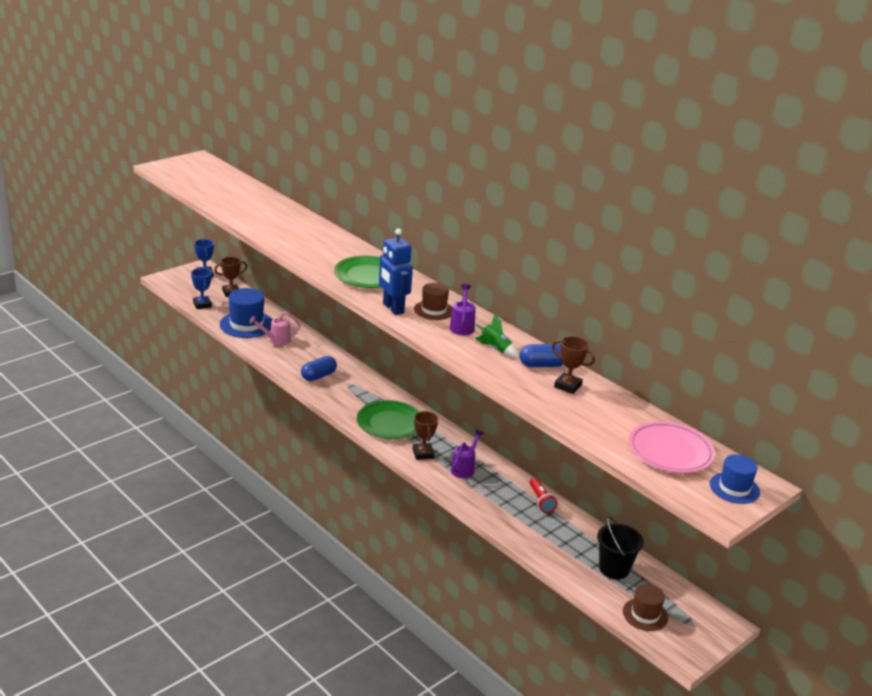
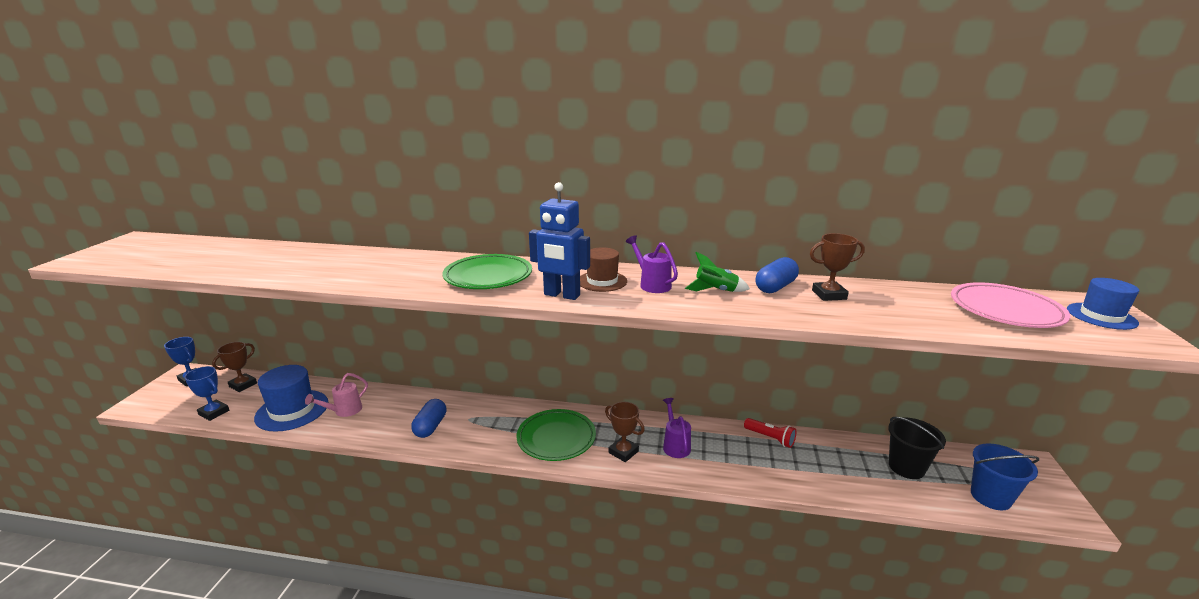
camera: 35 degrees left, 5 degrees down
brown hat [623,584,668,631] -> blue bucket [971,443,1039,510]

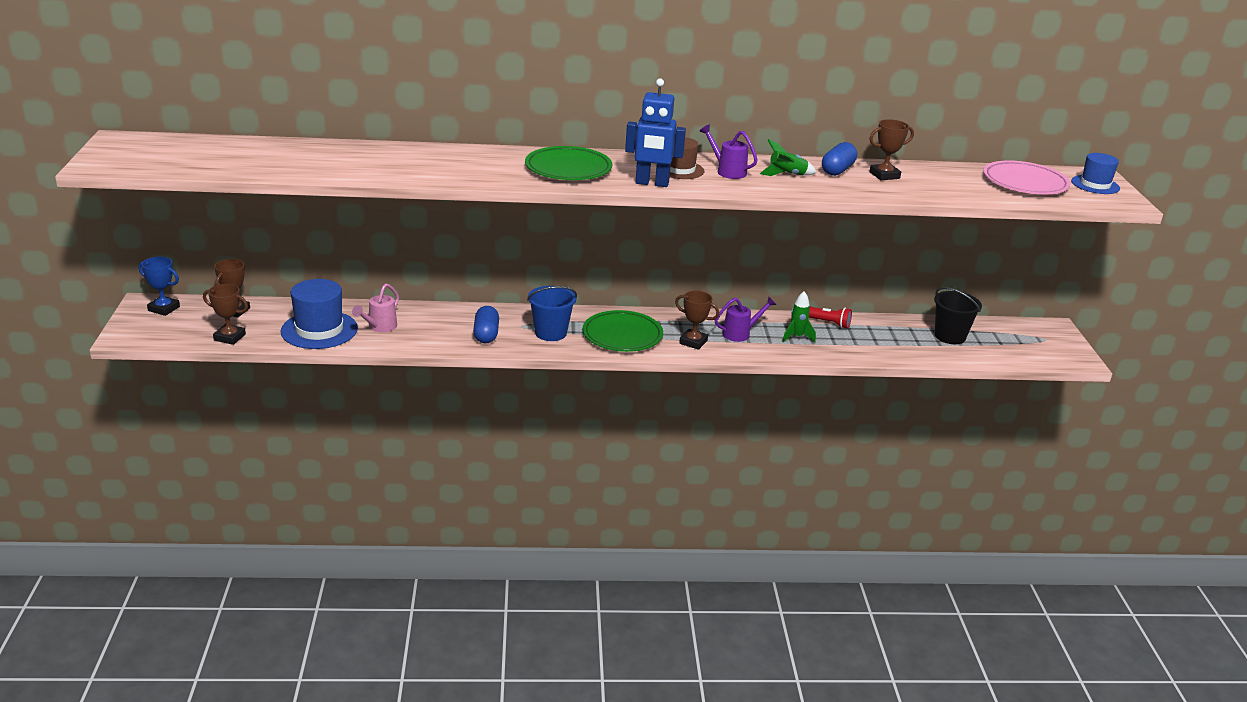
camera: 15 degrees left, 5 degrees up
blue trophy [184,366,229,421] -> brown trophy [203,284,248,345]
purple watering can [663,398,691,458] -> purple watering can turned 90 degrees clockwise [715,297,776,342]
blue bucket [971,443,1039,510] -> blue bucket moved to [527,286,577,341]
none -> green rocket [782,291,816,343]

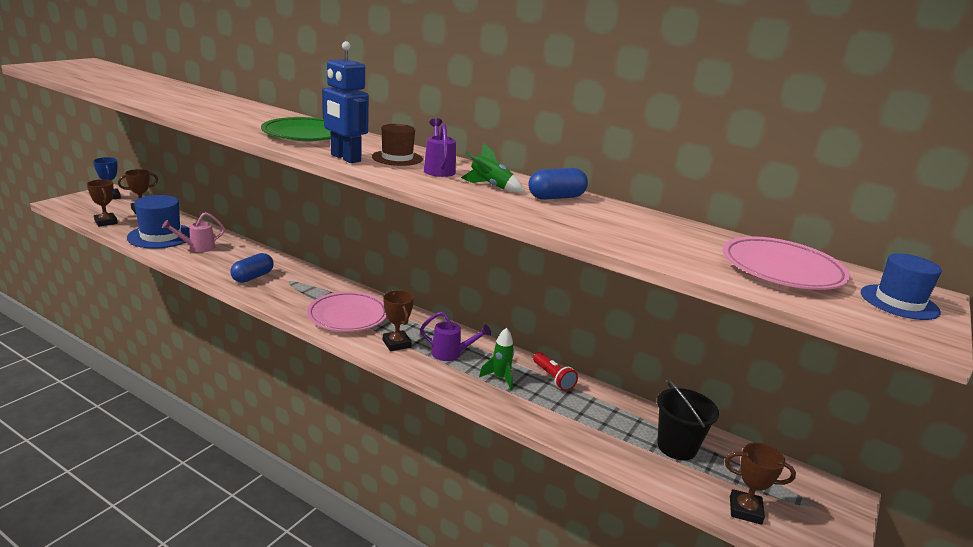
camera: 35 degrees right, 5 degrees down
blue bucket [527,286,577,341] -> none
green plate [583,310,663,352] -> pink plate [307,292,387,332]
brown trophy [869,119,914,180] -> brown trophy moved to [725,442,796,525]

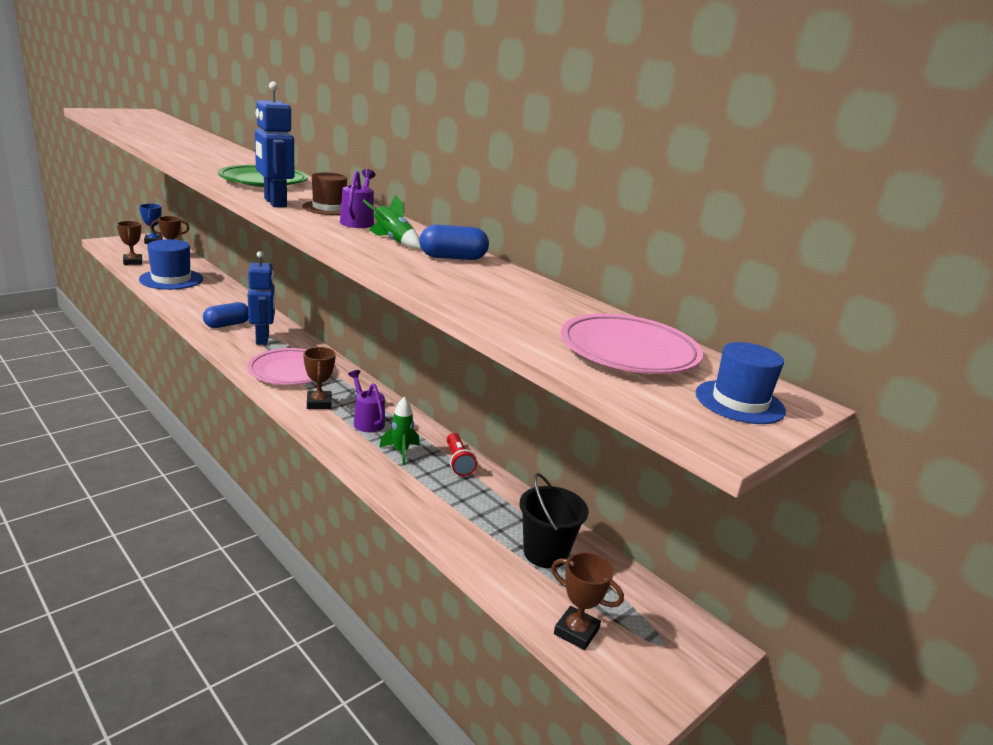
camera: 15 degrees right, 0 degrees up
pink watering can [162,212,225,252] -> none
purple watering can [420,311,491,361] -> purple watering can turned 150 degrees counterclockwise [348,370,385,432]
none -> blue robot [248,251,275,345]

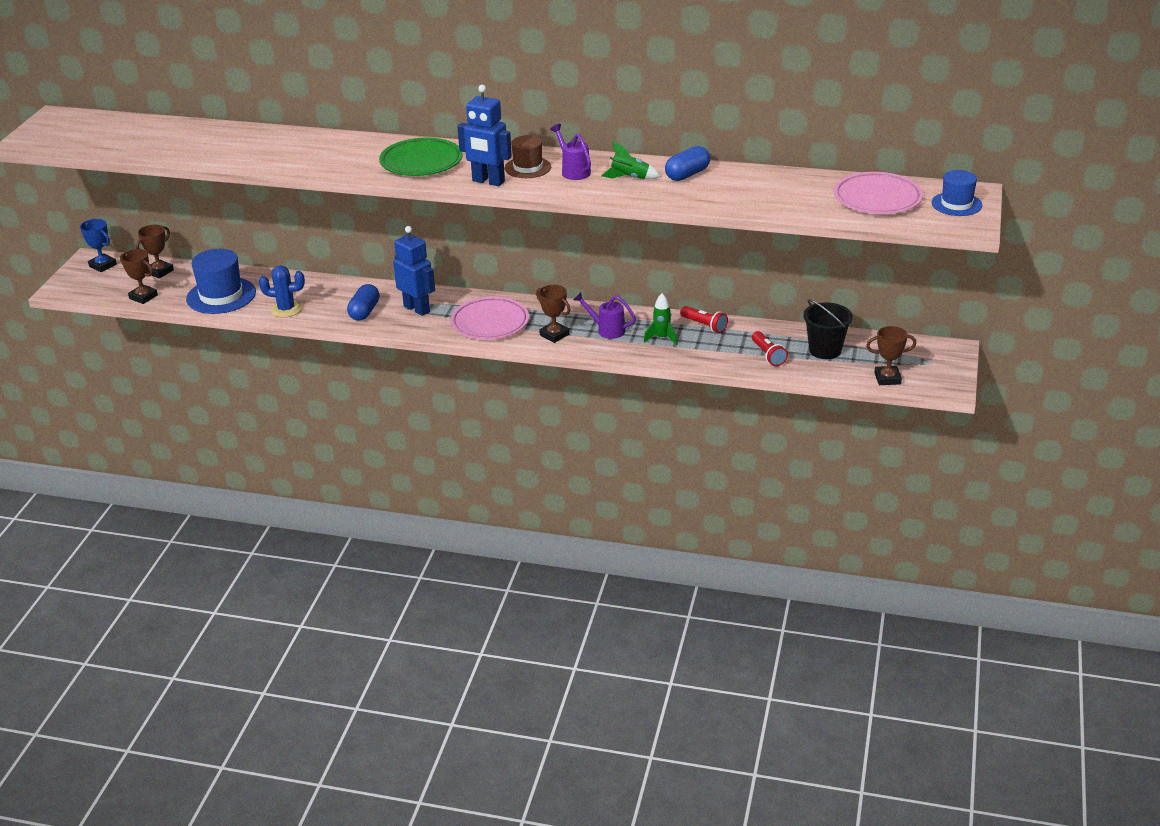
camera: 30 degrees left, 10 degrees up
none -> blue cactus [259,265,305,318]
none -> red flashlight [752,331,788,366]

